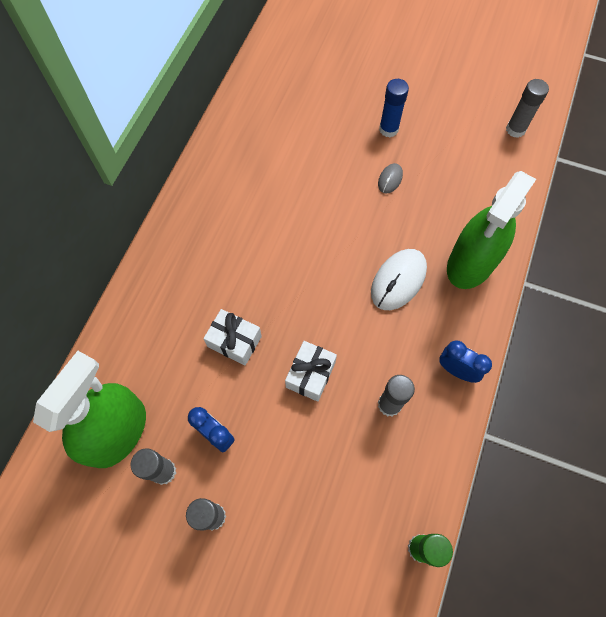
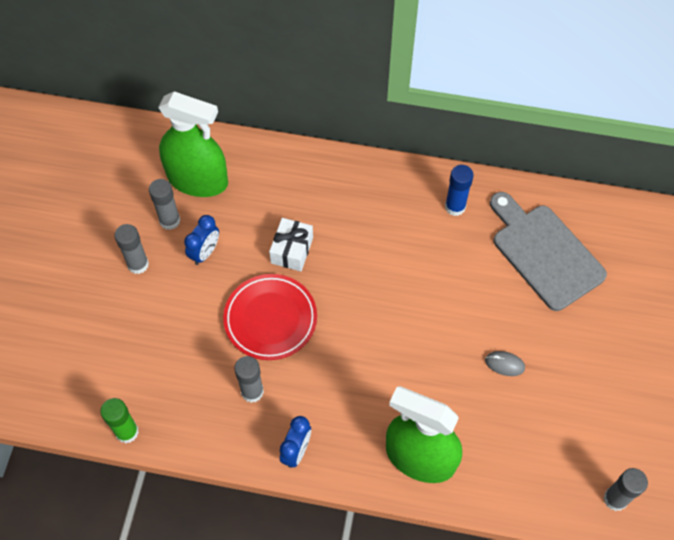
camera: 80 degrees right, 5 degrees down
white gift [285,341,337,402] -> red plate [223,274,317,360]
white mouse [371,249,427,310] -> none
blue glue stick [379,79,409,138] -> blue glue stick moved to [445,165,474,216]
none -> grey cutting board [490,192,607,311]

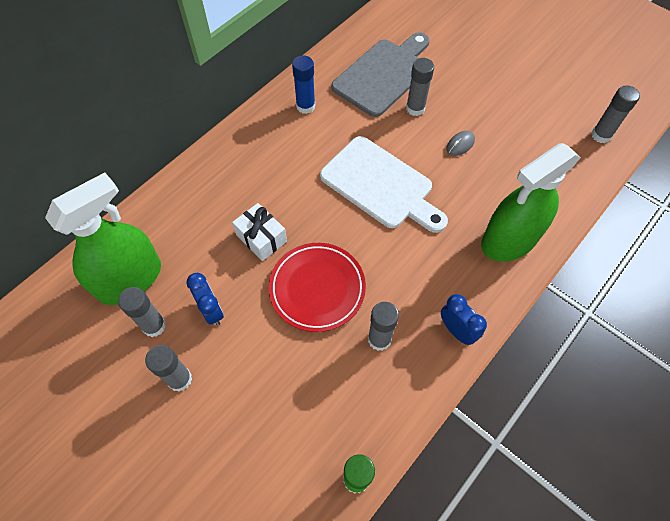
camera: 60 degrees left, 0 degrees up
grey cutting board [490,192,607,311] -> grey cutting board turned 135 degrees clockwise [332,32,430,117]
none -> white cutting board [320,136,448,233]
none -> grey glue stick [406,58,434,116]

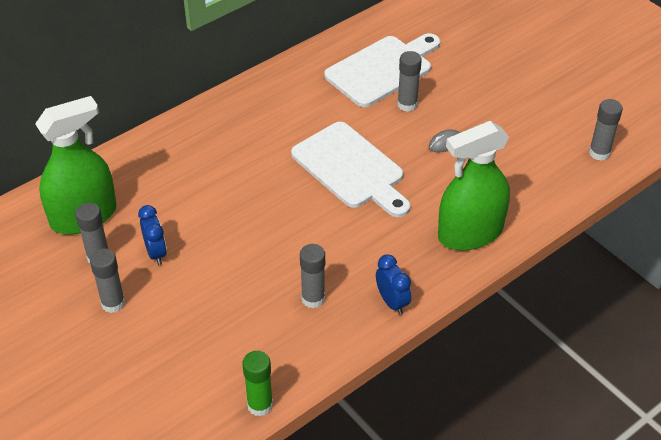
camera: 10 degrees right, 15 degrees down
white gift [232,203,287,261] -> none
red plate [269,243,366,332] -> none
blue glue stick [292,55,315,114] -> none
grey cutting board [332,32,430,117] -> white cutting board [324,33,440,107]

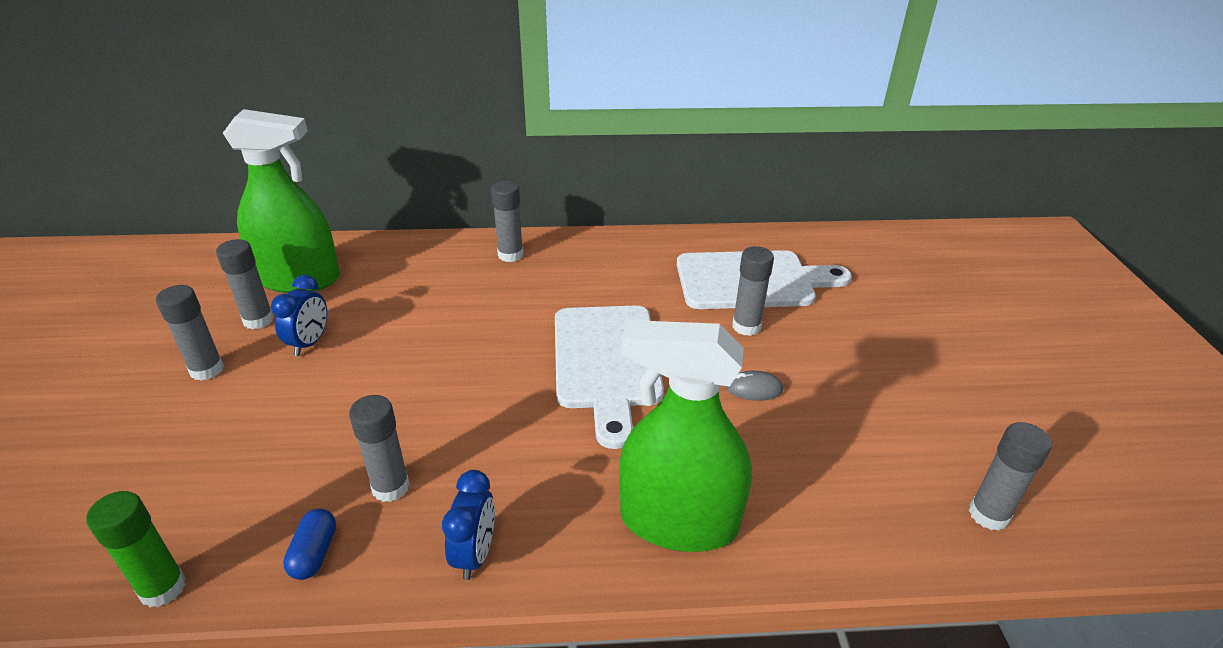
camera: 35 degrees right, 10 degrees down
none -> blue capsule [283,509,336,580]
none -> grey glue stick [491,181,524,262]

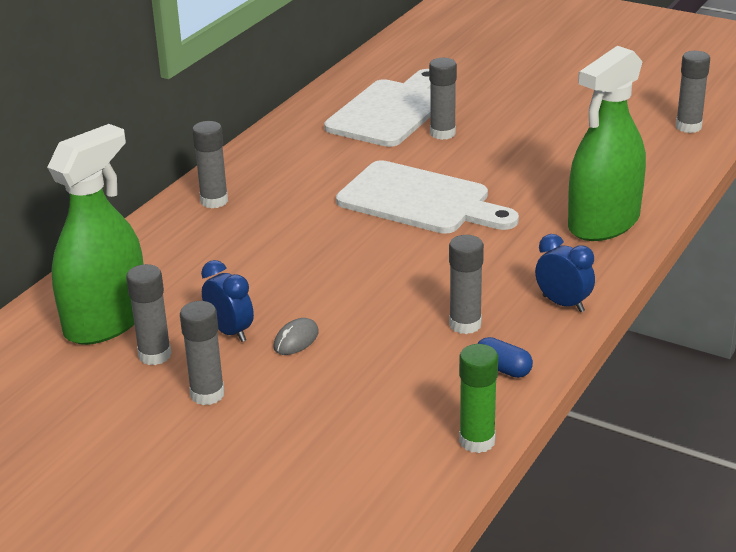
camera: 55 degrees left, 5 degrees down
grey mouse [726,371,783,401] -> grey mouse moved to [274,318,319,355]

